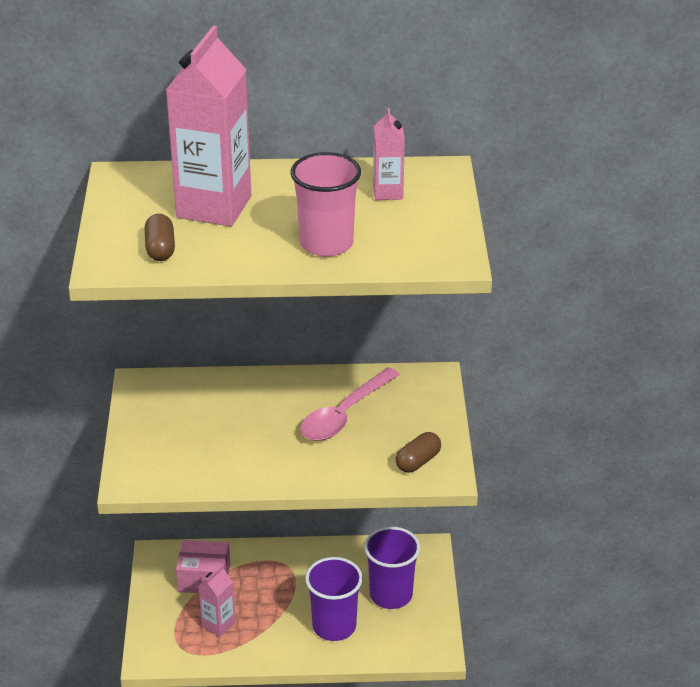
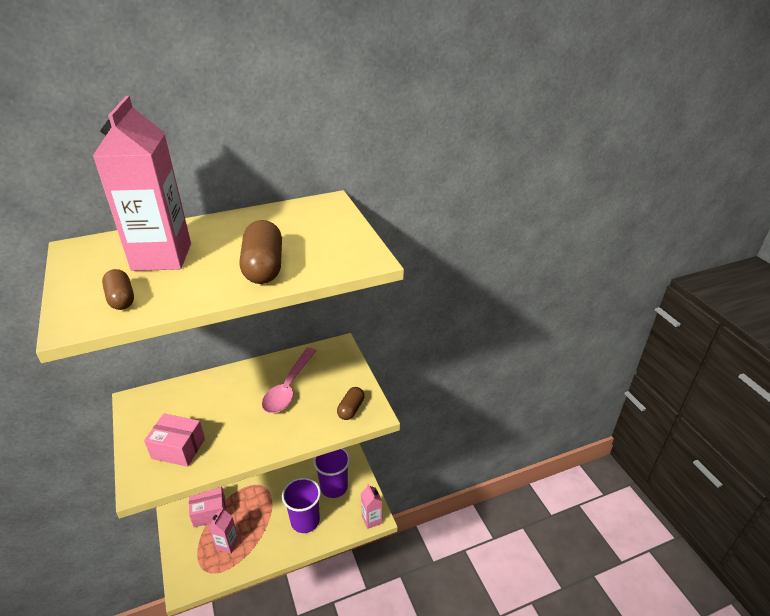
camera: 20 degrees left, 0 degrees up
pink cup [291,152,361,257] -> brown capsule [240,220,282,284]
pink carton [373,108,405,200] -> pink carton moved to [361,484,382,529]
none -> pink box [144,414,205,467]

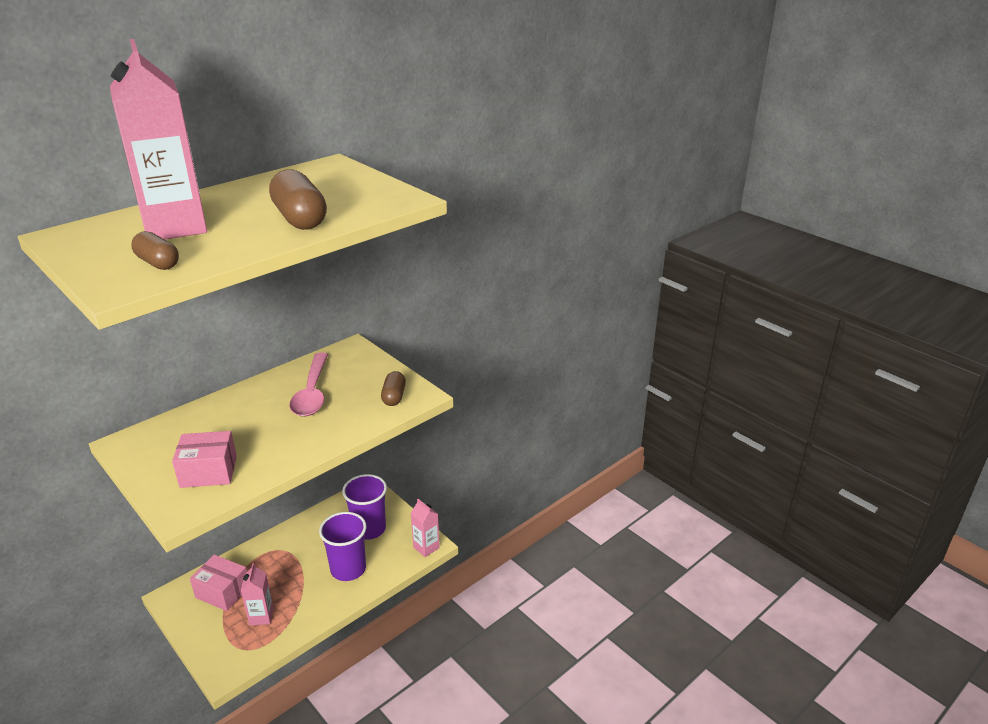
camera: 20 degrees left, 5 degrees down
pink box [189,487,226,527] -> pink box turned 60 degrees clockwise [190,555,247,611]

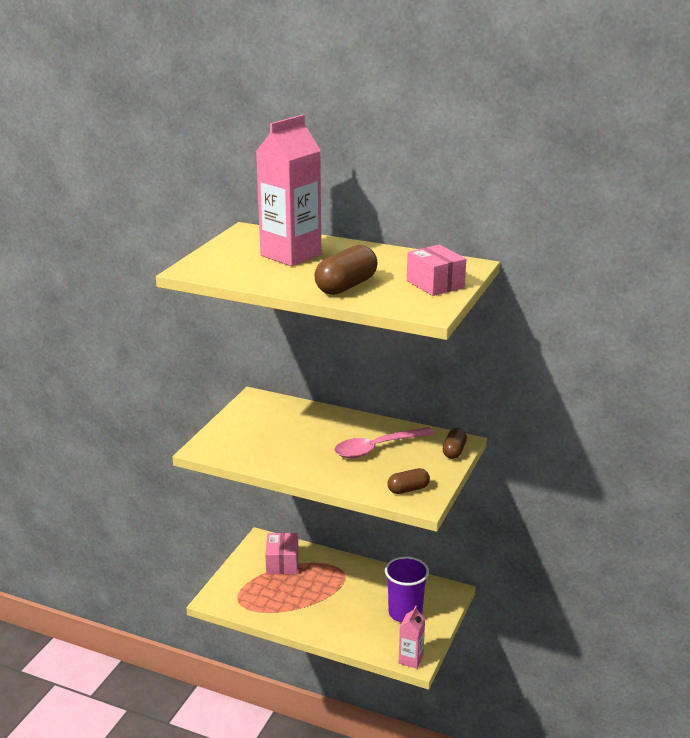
camera: 65 degrees right, 5 degrees down
brown capsule [131,231,179,270] -> brown capsule moved to [443,428,467,459]
pink box [172,431,237,488] -> pink box moved to [407,245,466,296]
pink carton [241,563,274,625] -> none
purple cup [319,512,367,581] -> none

